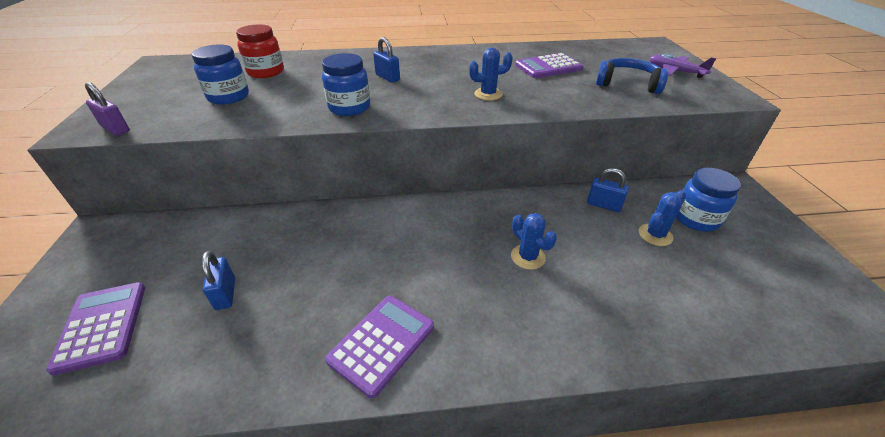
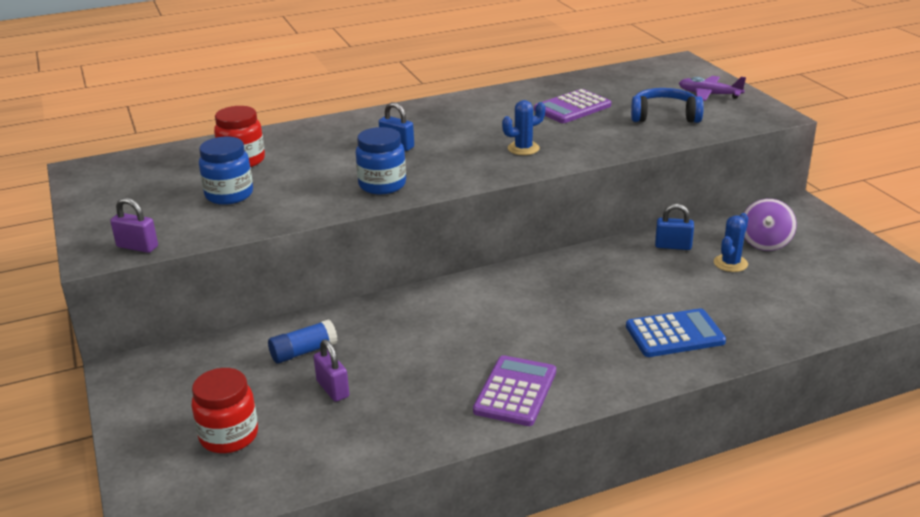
camera: 15 degrees left, 10 degrees down
purple calculator [46,282,145,376] -> red jar [191,368,258,453]
blue padlock [202,251,235,310] -> purple padlock [314,339,349,402]
blue cactus [511,213,557,270] -> none
blue jar [676,168,741,232] -> purple spinning top [744,199,797,251]
none -> blue glue stick [268,319,338,363]
none -> blue calculator [626,308,726,357]

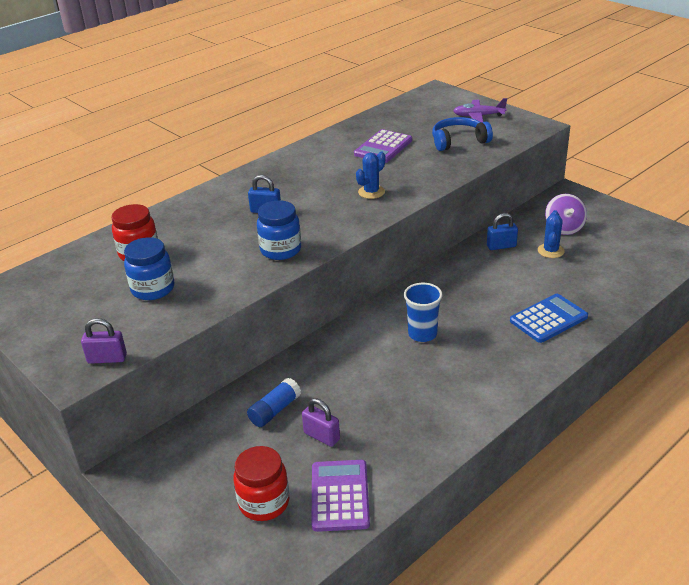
camera: 20 degrees left, 5 degrees up
purple calculator [473,355,556,426] -> purple calculator moved to [311,460,370,532]
none -> blue cup [404,283,442,342]

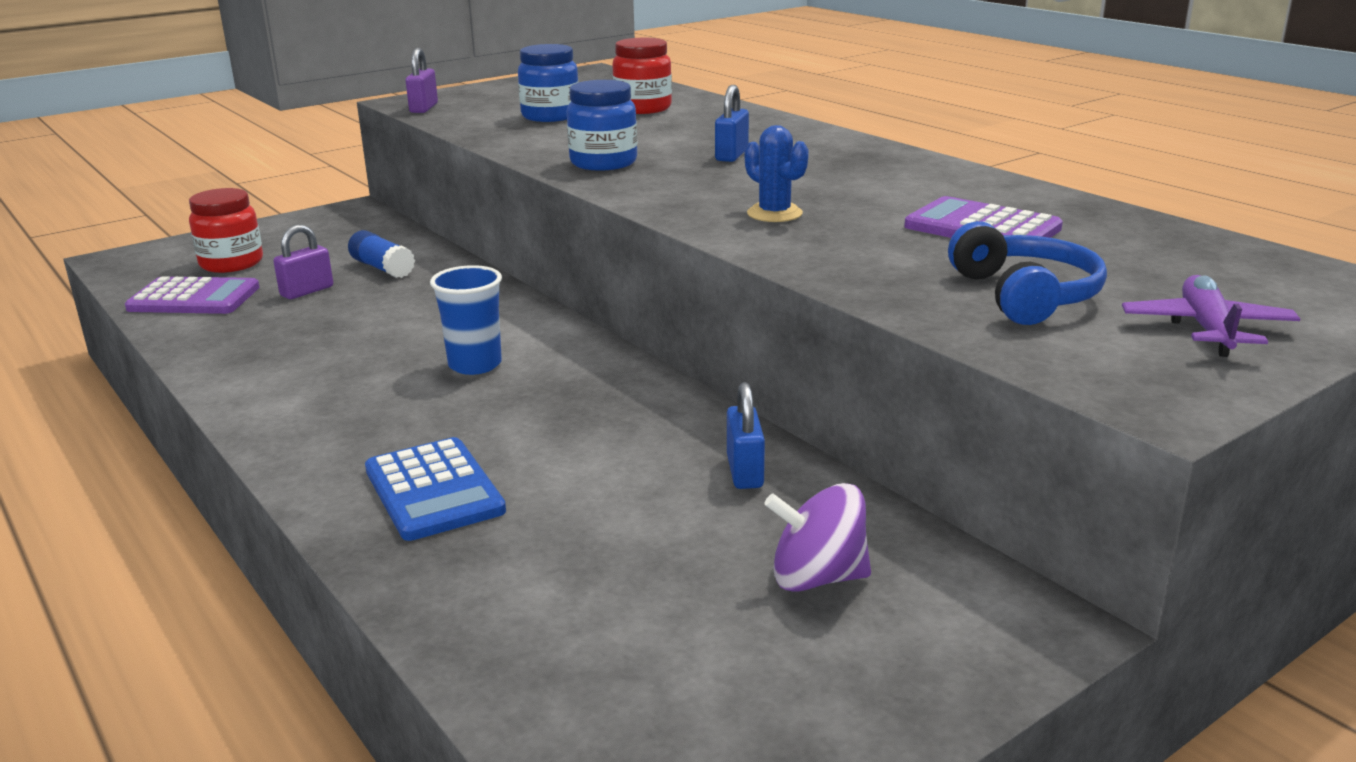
camera: 95 degrees right, 10 degrees down
blue cactus [538,210,565,258] -> none

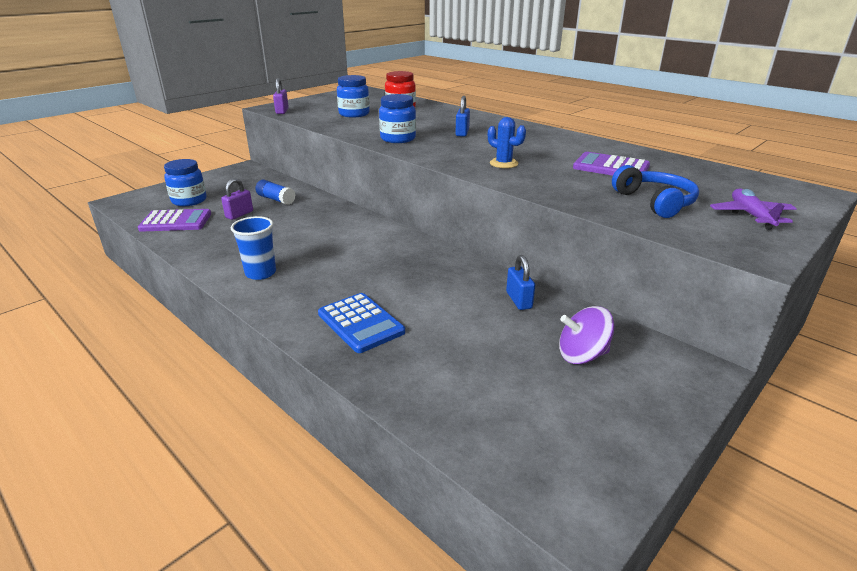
camera: 10 degrees left, 5 degrees up
red jar [189,188,263,273] -> blue jar [164,159,207,206]
blue cup [430,265,502,375] -> blue cup moved to [231,216,276,280]

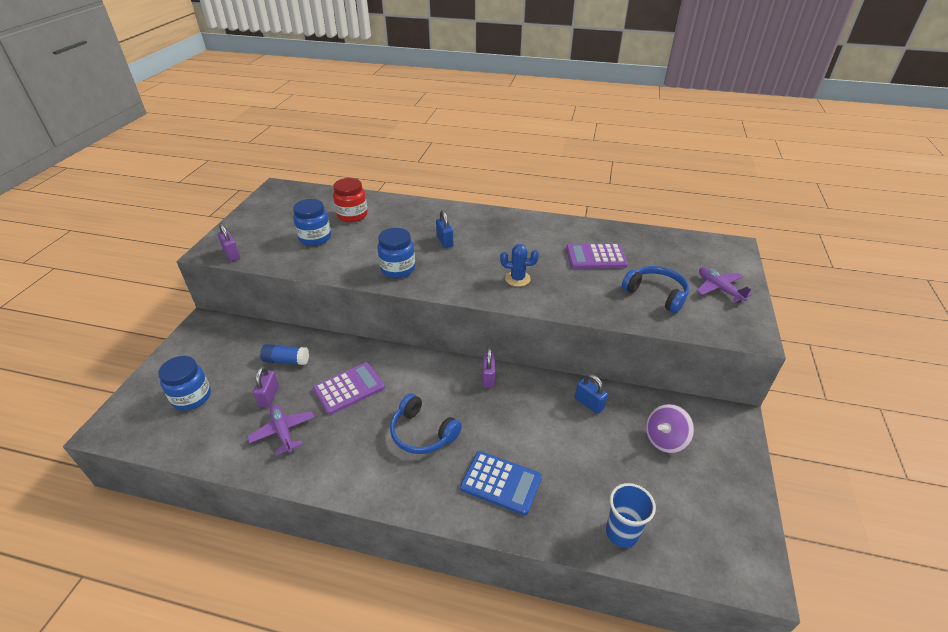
camera: 30 degrees left, 10 degrees up
purple calculator [138,209,211,232] -> purple calculator moved to [313,362,385,415]
blue cup [231,216,276,280] -> blue cup moved to [606,483,656,548]
none -> purple plane [247,405,315,455]
none -> blue headphones [390,393,462,454]
none -> purple padlock [482,348,495,388]

